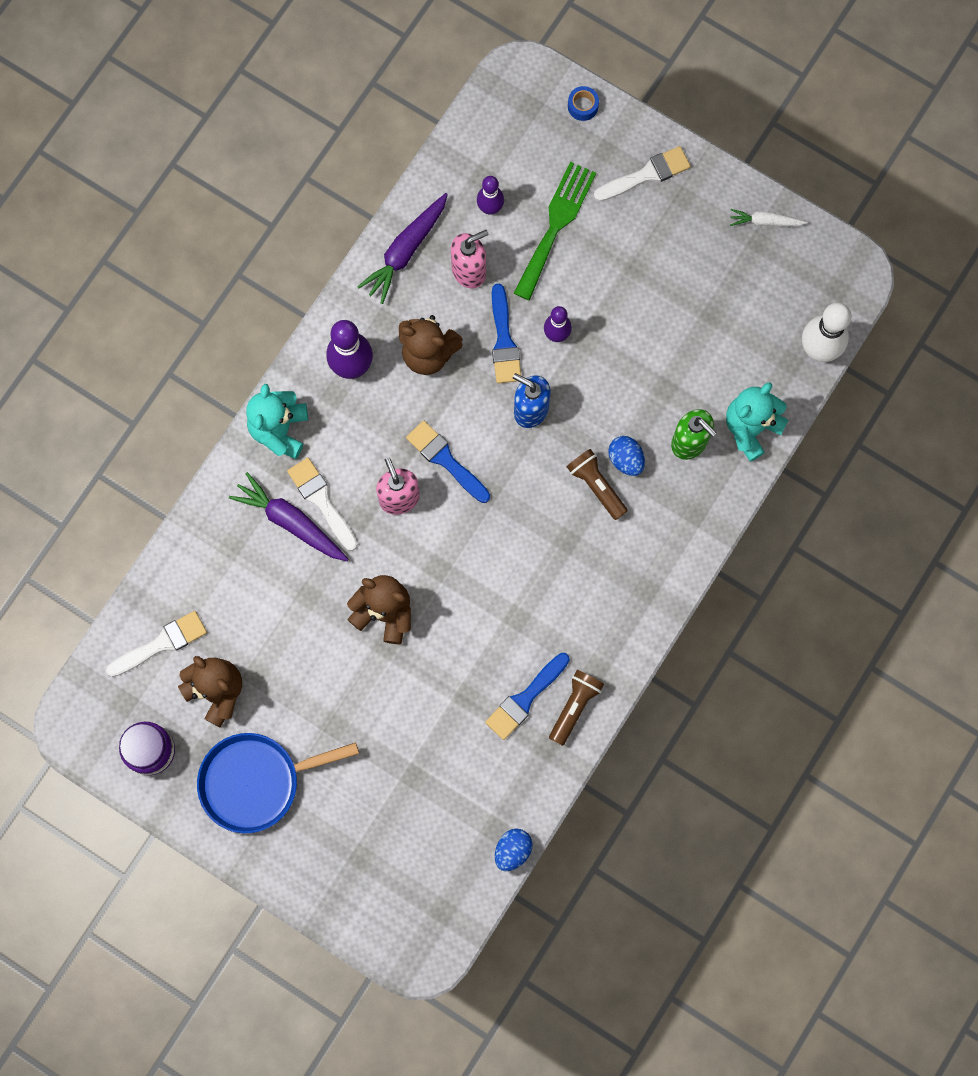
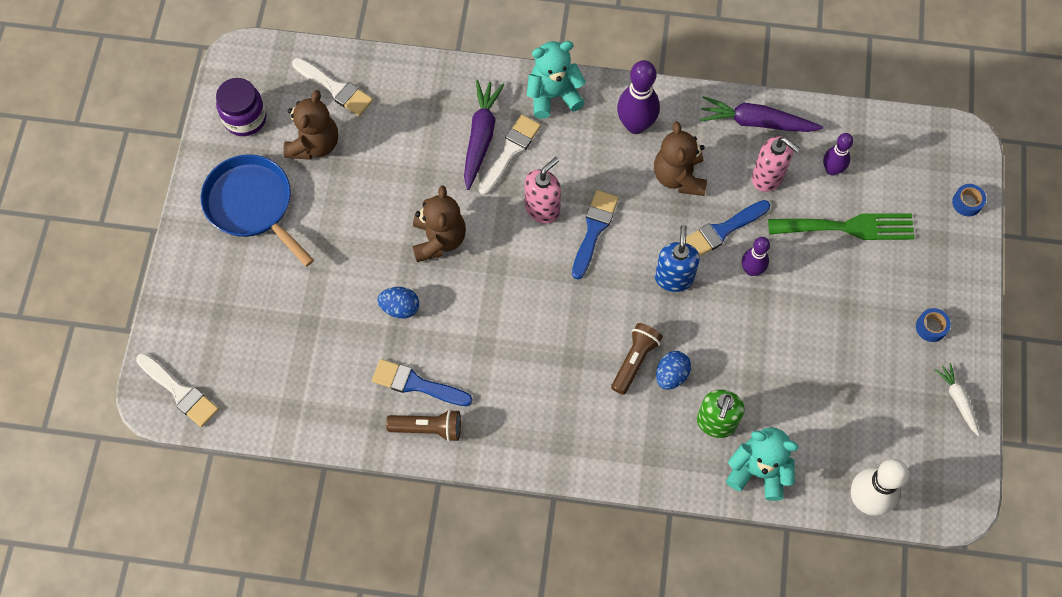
camera: 65 degrees right, 10 degrees down
blue egg [495,829,533,871] -> blue egg moved to [377,287,419,319]
white brush [594,146,691,201] -> white brush moved to [136,353,219,427]
none -> blue tape [916,308,951,342]

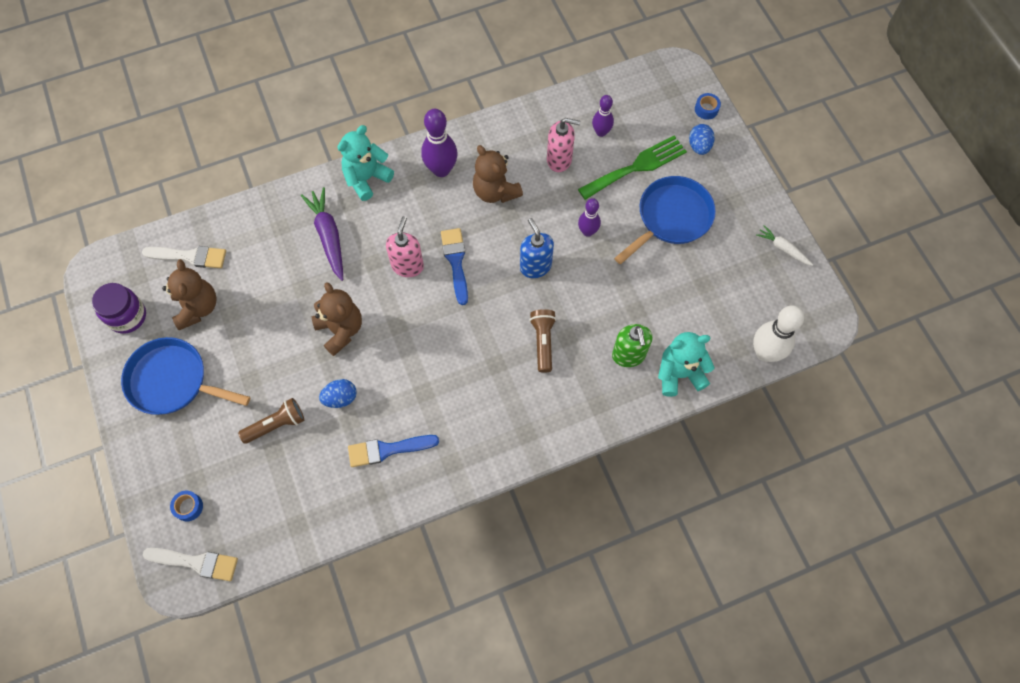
camera: 30 degrees left, 0 degrees up
brown flashlight [386,409,461,442] -> brown flashlight moved to [238,398,304,444]
white brush [478,115,541,195] -> none
blue egg [656,351,691,390] -> blue egg moved to [689,124,715,155]
blue brush [686,200,770,257] -> none
purple carrot [699,96,823,132] -> none
blue tape [916,308,951,342] -> blue tape moved to [170,491,203,522]
none -> blue pan [614,176,716,264]

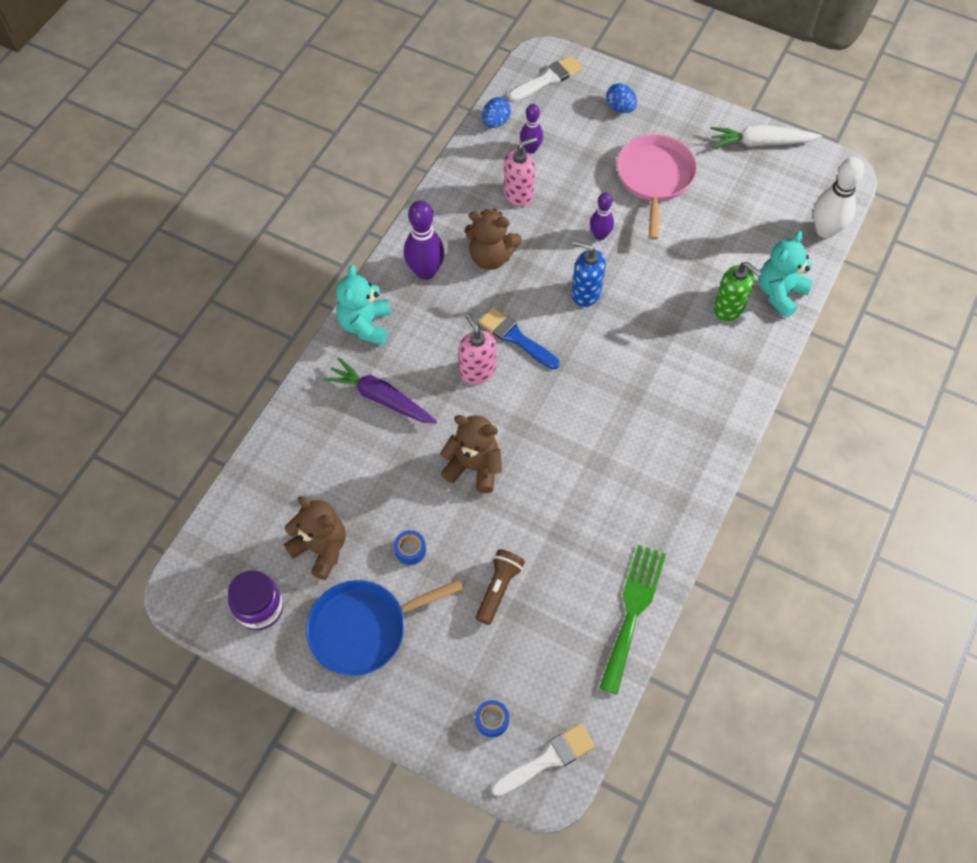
camera: 40 degrees left, 5 degrees down
white brush [142,246,226,268] -> white brush moved to [509,55,583,101]
blue egg [319,379,357,408] -> blue egg moved to [482,97,511,128]
blue brush [348,435,439,467] -> none
brown flashlight [529,309,556,373] -> none
green fork [578,136,687,200] -> green fork moved to [599,545,666,694]
blue pan [614,176,716,264] -> pink pan [617,134,697,240]
blue tape [695,93,721,120] -> blue tape moved to [394,530,426,565]
white carrot [756,225,813,266] -> white carrot [710,125,822,148], size x1.70

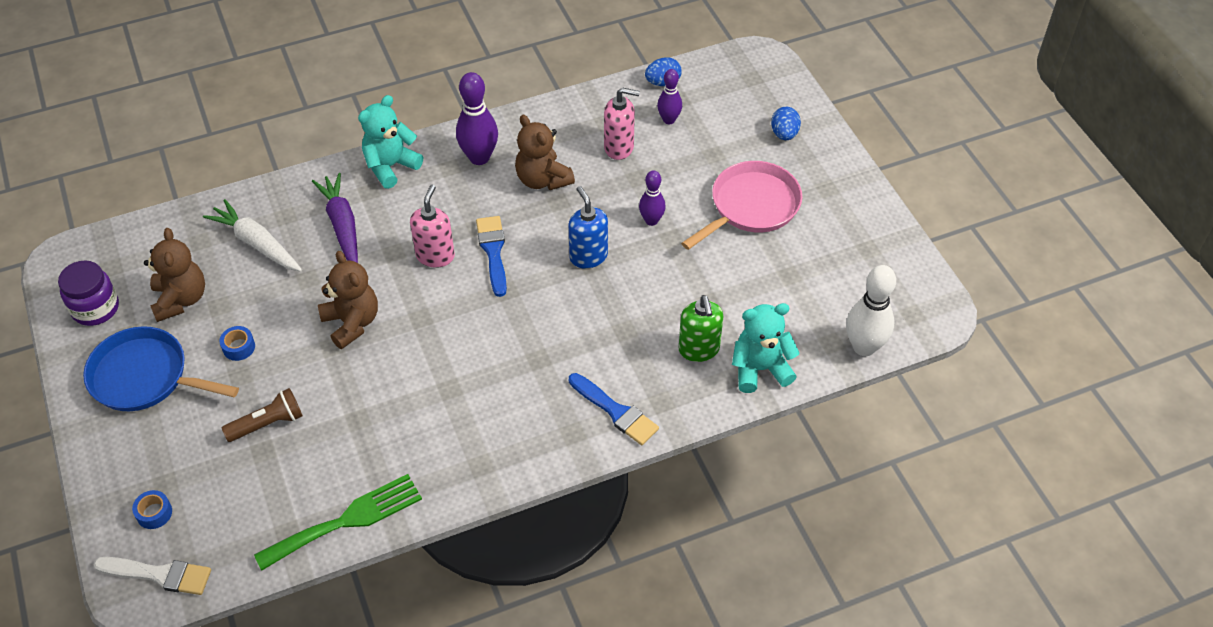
camera: 40 degrees right, 10 degrees down
white brush [509,55,583,101] -> none
white carrot [710,125,822,148] -> white carrot moved to [203,199,302,272]
none -> blue brush [569,373,659,445]

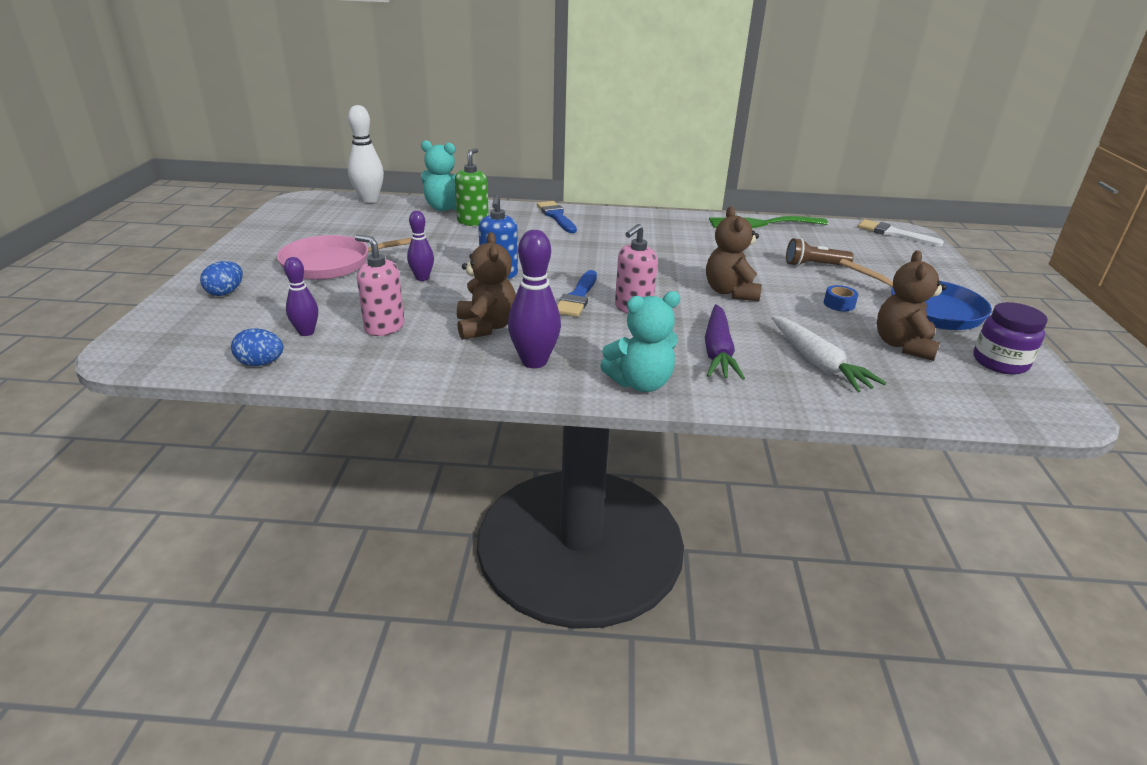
camera: 155 degrees left, 20 degrees down
blue tape [132,490,172,529] -> none

